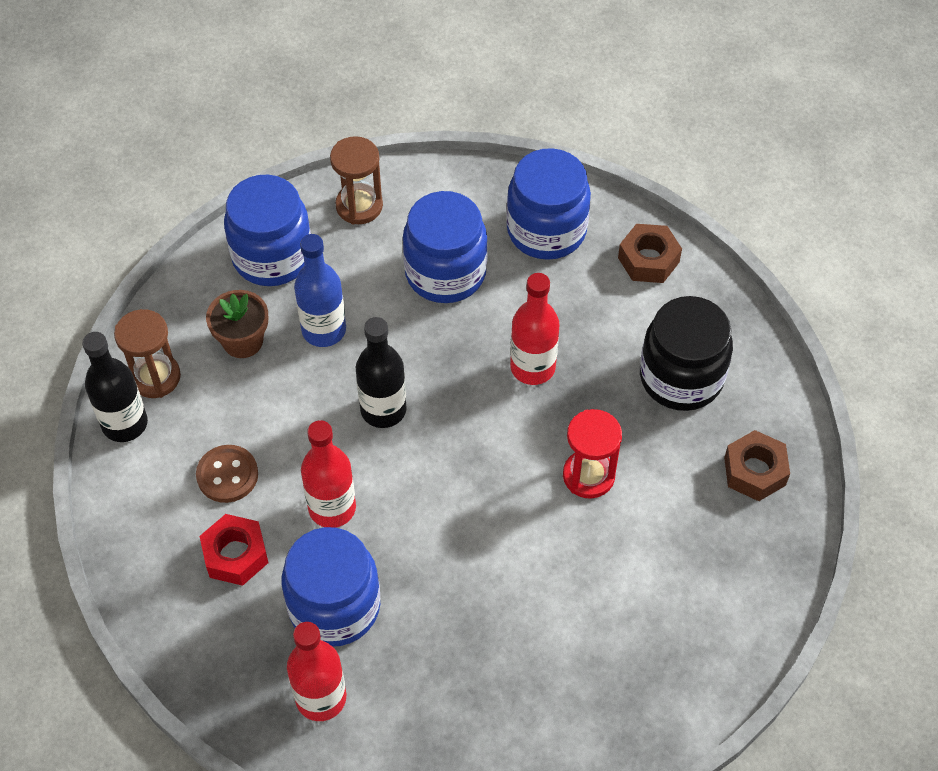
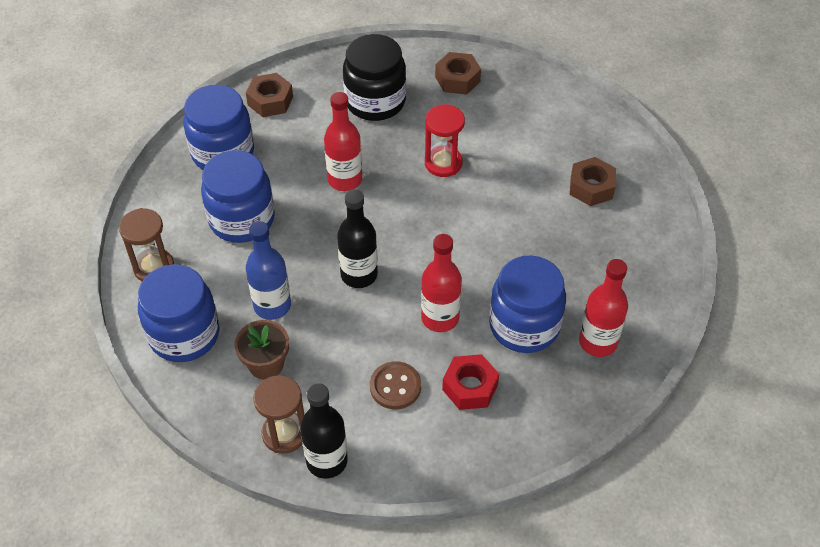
camera: 80 degrees left, 5 degrees down
none -> brown nut [570,157,616,206]

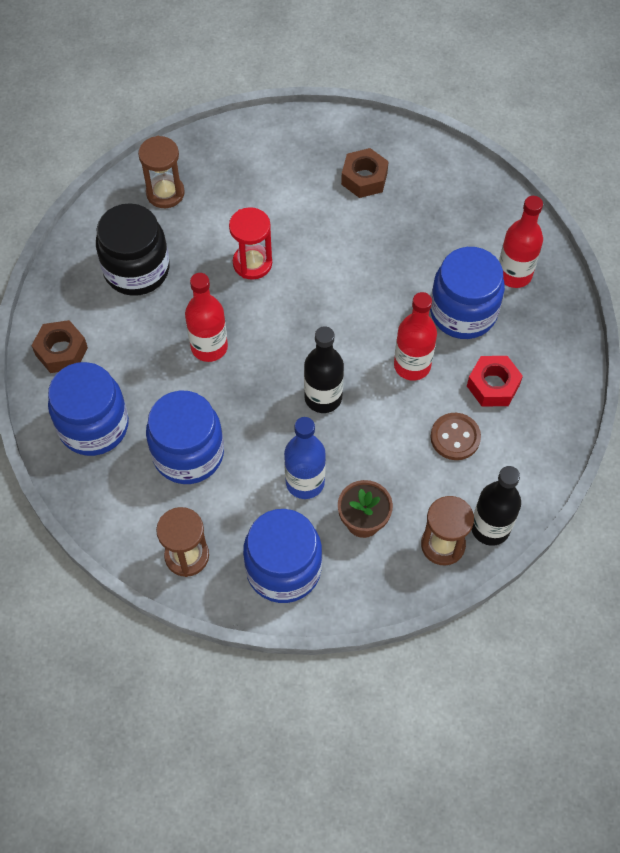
camera: 55 degrees left, 10 degrees up
brown nut [435,52,481,95] -> brown hourglass [138,136,185,208]

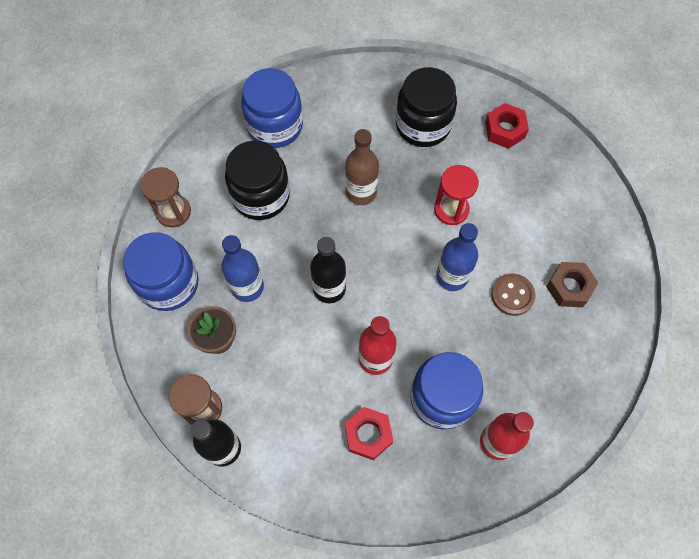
camera: 80 degrees right, 5 degrees up
brown nut [31,320,88,373] -> none
brown hourglass [138,136,185,208] -> red nut [485,103,529,149]
blue jar [146,391,224,484] -> black jar [225,141,290,220]
red bottle [185,273,228,362] -> brown bottle [345,129,379,205]
brown button [431,413,481,460] -> brown button moved to [491,274,536,316]
none -> blue bottle [436,223,478,291]

